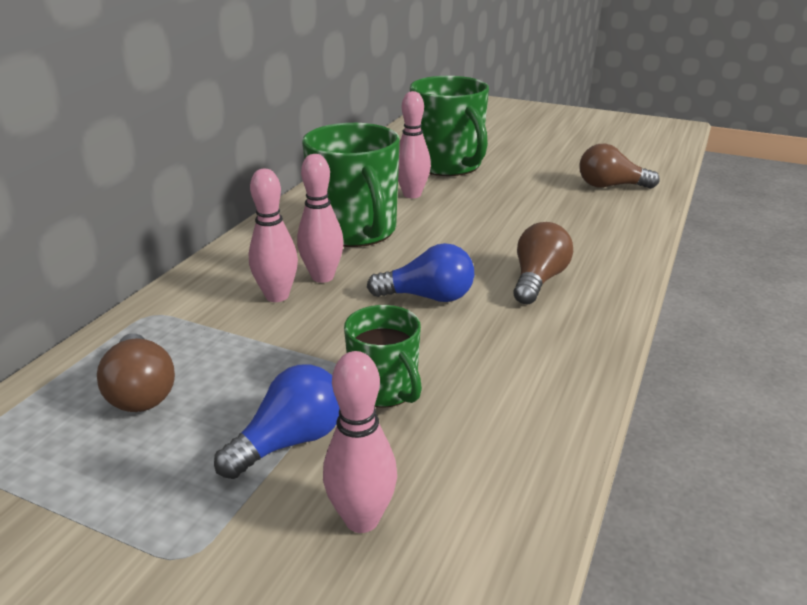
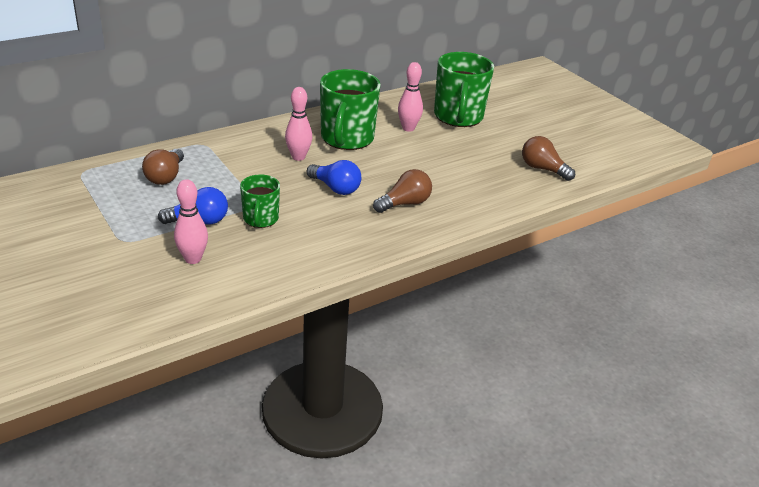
camera: 30 degrees right, 5 degrees up
pink bowling pin [249,169,298,302] -> none

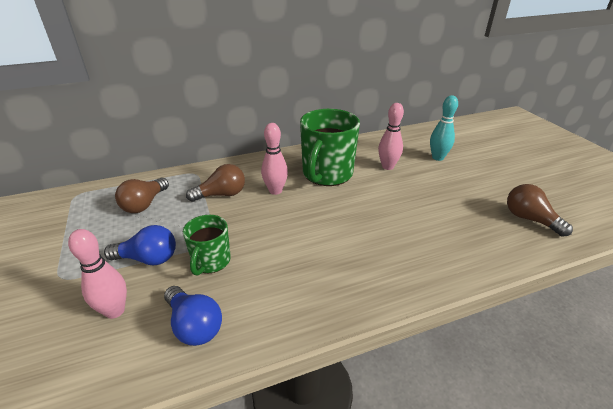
camera: 15 degrees right, 0 degrees up
blue light bulb [307,160,361,195] -> blue light bulb moved to [164,286,222,346]
brown light bulb [373,169,432,213] -> brown light bulb moved to [186,164,245,202]
green mug [434,52,494,127] -> turquoise bowling pin [430,95,458,161]

